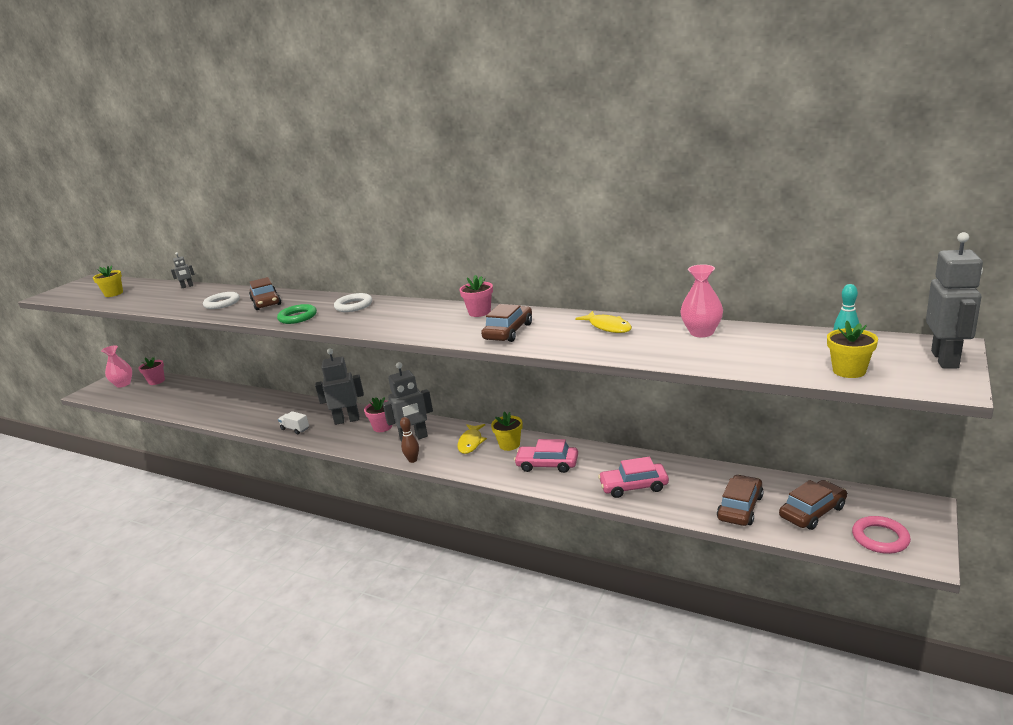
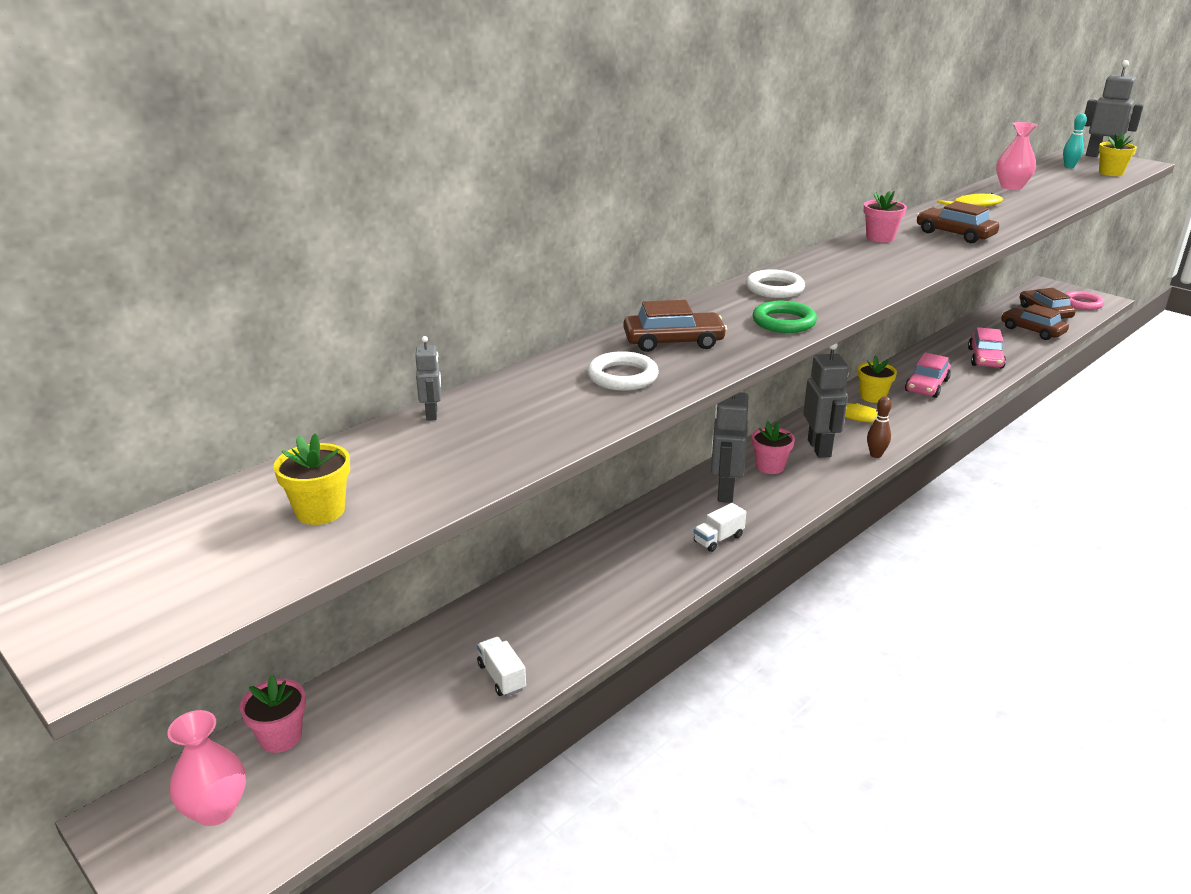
camera: 75 degrees left, 5 degrees up
none -> white truck [477,637,526,697]

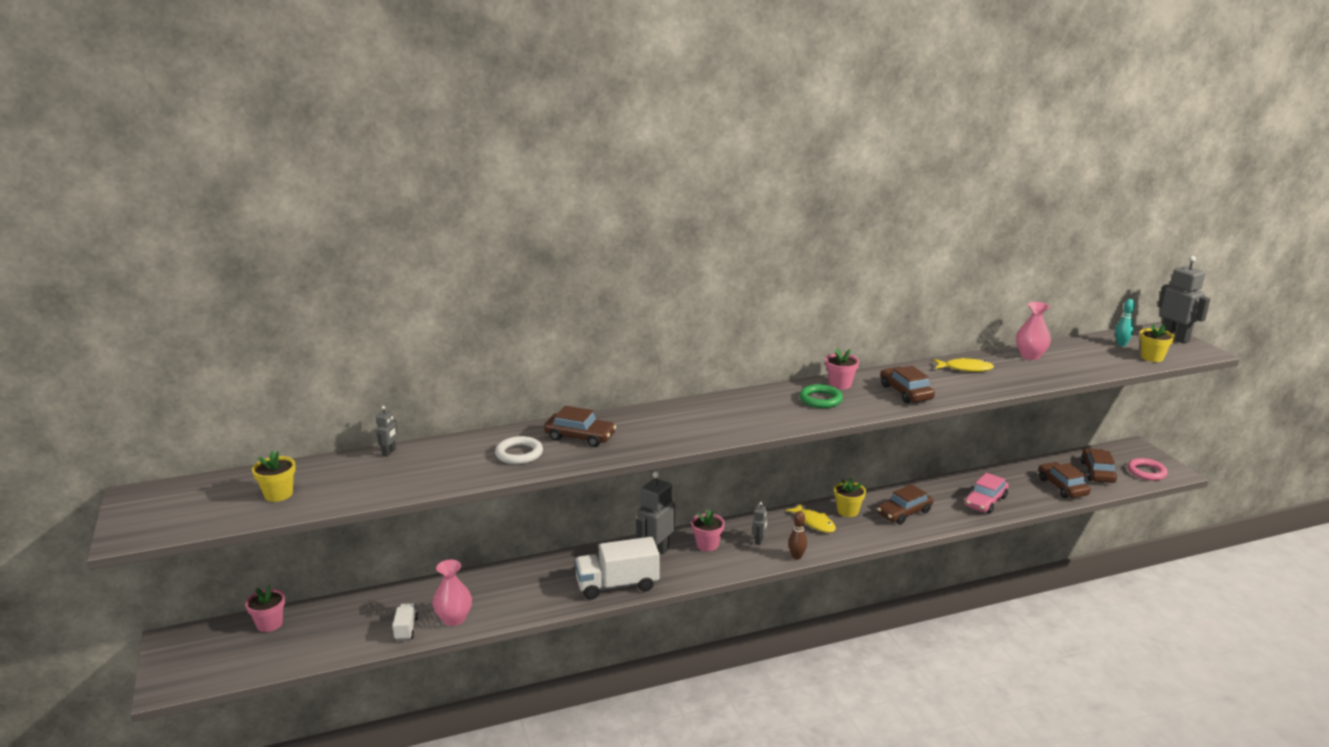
camera: 25 degrees right, 5 degrees down
pink vase [168,710,246,826] -> pink vase moved to [432,560,472,626]
white truck [694,503,746,552] -> white truck [574,537,660,600], size x2.03
white ring [746,269,805,298] -> none
green ring [753,301,817,333] -> green ring moved to [799,384,843,408]
grey robot [803,343,849,458] -> grey robot [752,502,768,545], size x0.49
pink car [905,352,951,398] -> brown car [877,484,933,524]

